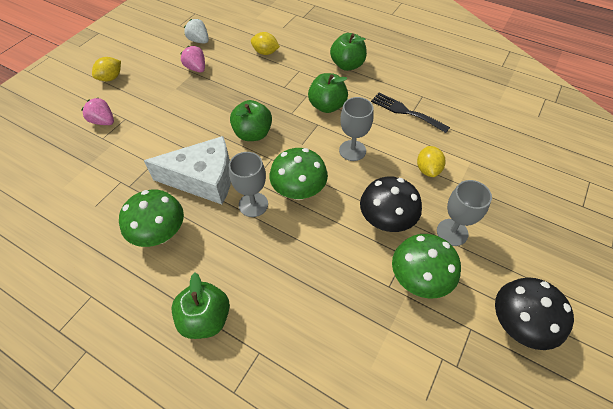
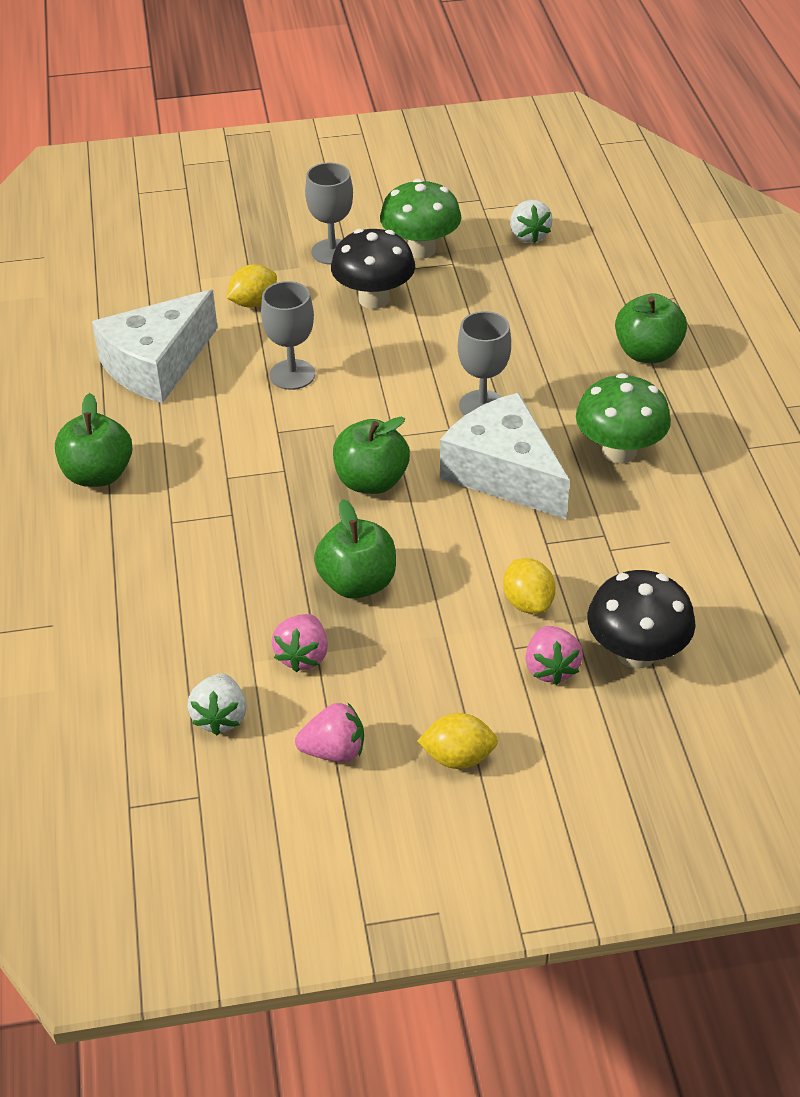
camera: 130 degrees left, 10 degrees down
yellow lemon [251,32,280,55] -> yellow lemon moved to [503,558,556,614]
green mushroom [269,148,328,200] -> none
green apple [308,73,348,113] -> green apple moved to [314,499,396,599]
black fork [371,93,450,133] -> white cheese [92,290,218,403]
black mushroom [495,277,574,350] -> black mushroom moved to [587,570,696,669]
none -> pink strawberry [295,703,364,763]
none -> white strawberry [510,200,553,244]

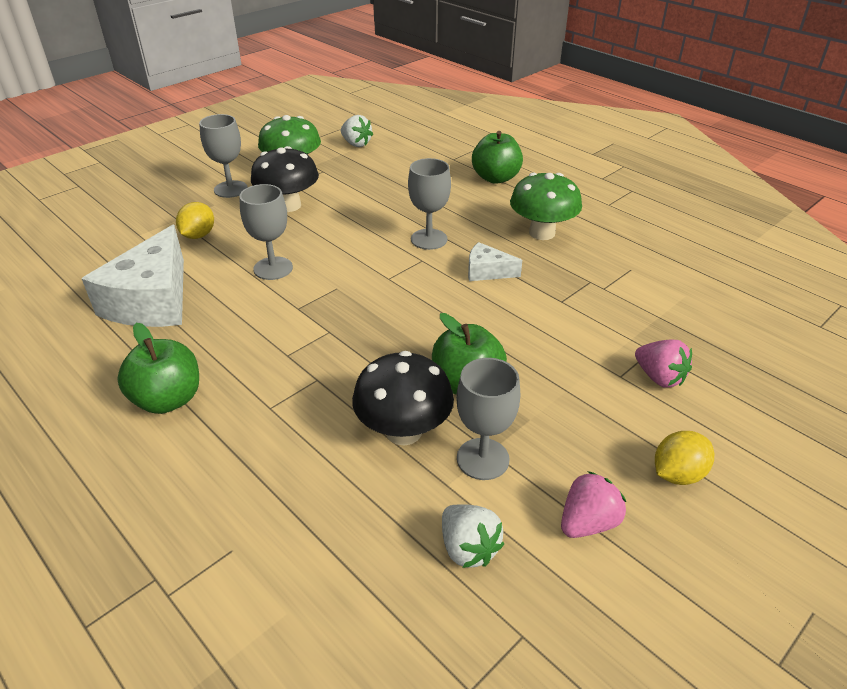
camera: 35 degrees left, 5 degrees down
pink strawberry [272,614,328,672] -> grey goblet [456,358,520,480]
green apple [333,417,410,494] -> none
white cheese [440,393,570,519] -> white cheese [468,242,522,281], size x0.48
yellow lemon [503,558,556,614] -> none
black mushroom [587,570,696,669] -> black mushroom moved to [352,351,454,445]

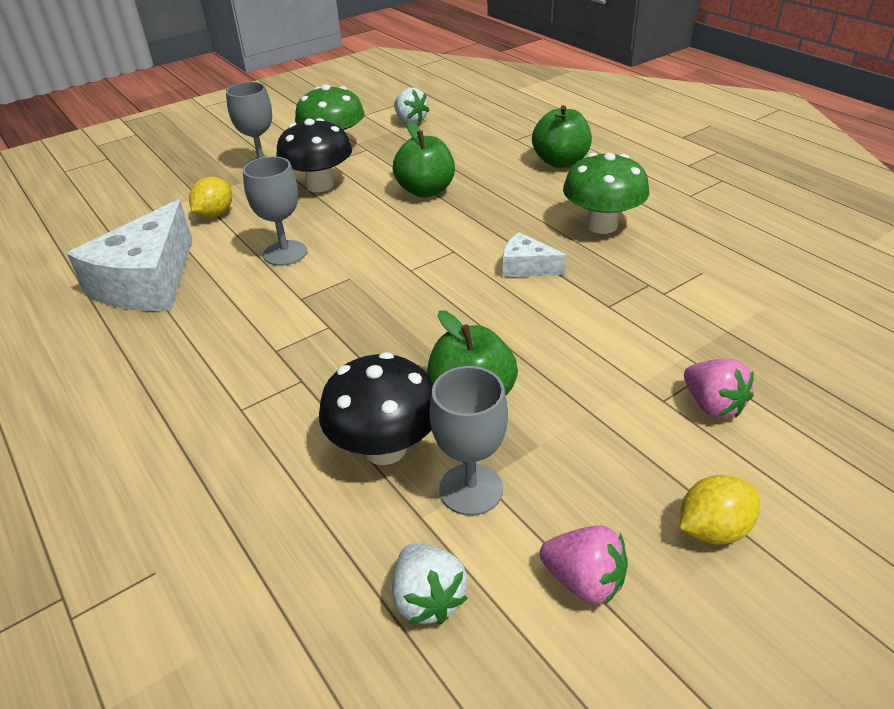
camera: 10 degrees right, 0 degrees up
green apple [117,323,199,414] -> green apple moved to [393,121,455,197]
grey goblet [408,158,451,250] -> none
pink strawberry [561,471,626,538] -> pink strawberry turned 60 degrees clockwise [540,525,628,605]

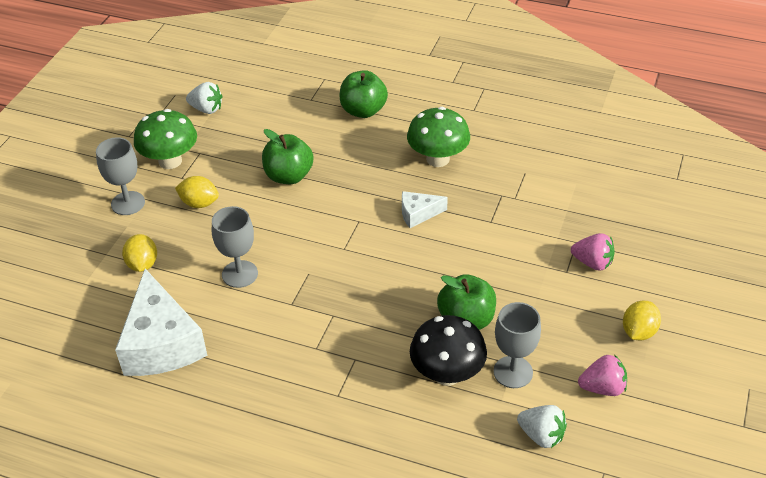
camera: 35 degrees left, 5 degrees up
black mushroom [276,118,352,192] -> yellow lemon [175,176,219,208]

